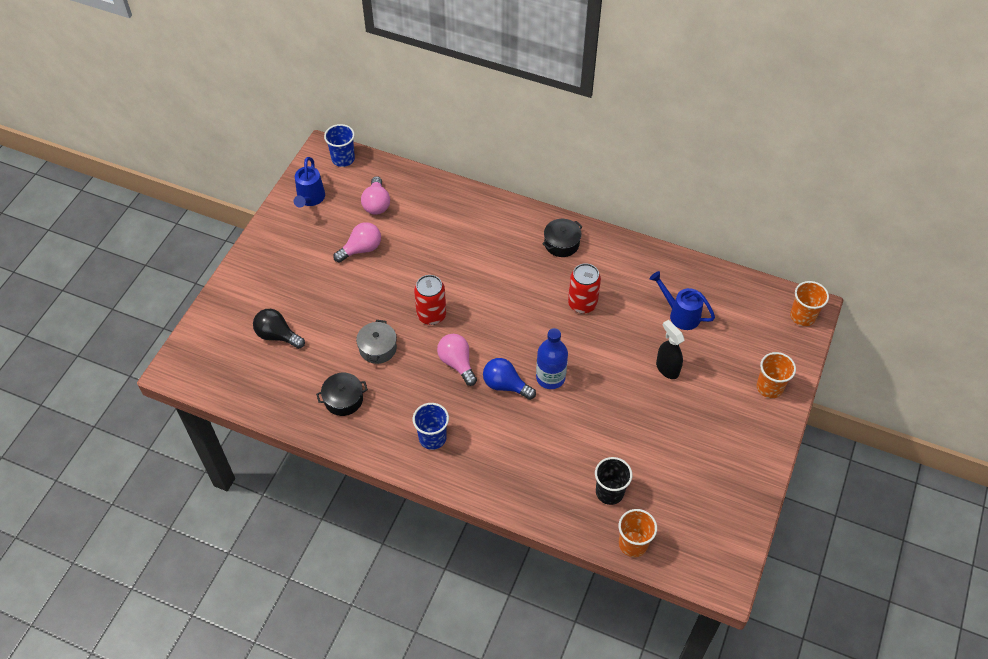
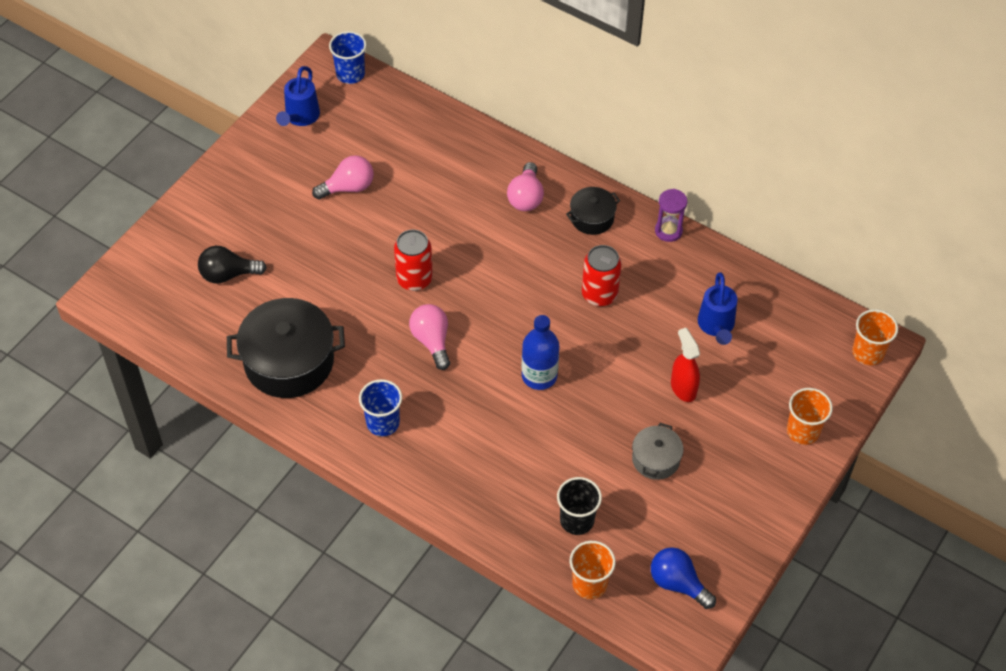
camera: 10 degrees right, 0 degrees up
black light bulb [253,309,305,349] -> black light bulb turned 45 degrees counterclockwise [198,246,267,284]
black pot [316,373,368,416] -> black pot [227,298,345,398], size x1.93
grey pot [356,320,397,364] -> grey pot moved to [632,423,684,480]
pink light bulb [361,176,390,215] -> pink light bulb moved to [507,162,544,211]
blue light bulb [483,358,536,400] -> blue light bulb moved to [651,547,716,609]
blue watering can [649,271,715,330] -> blue watering can turned 135 degrees counterclockwise [698,272,737,345]
black spray bottle [656,320,685,379] -> red spray bottle [671,328,700,402]
none -> purple hourglass [655,189,687,242]

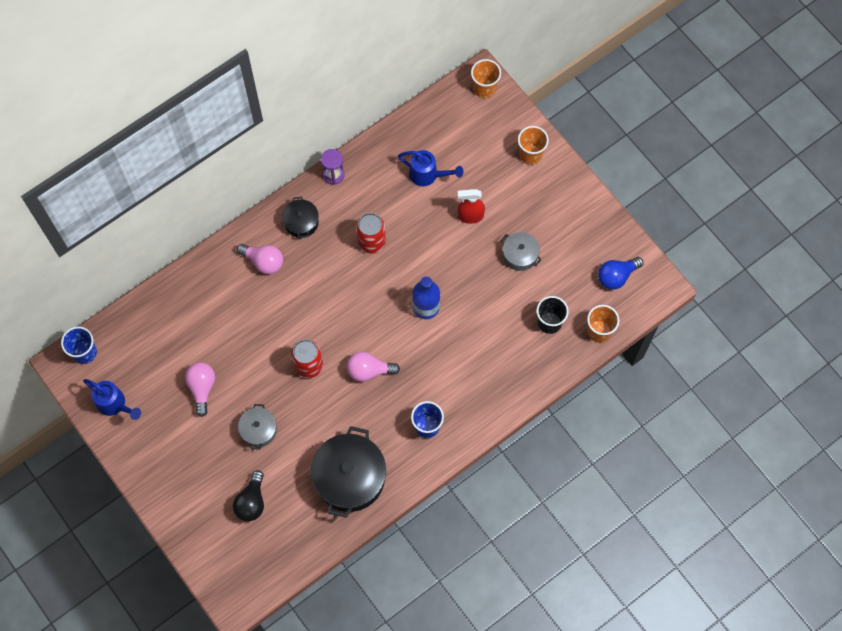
camera: 70 degrees left, 15 degrees up
none -> grey pot [238,404,277,450]

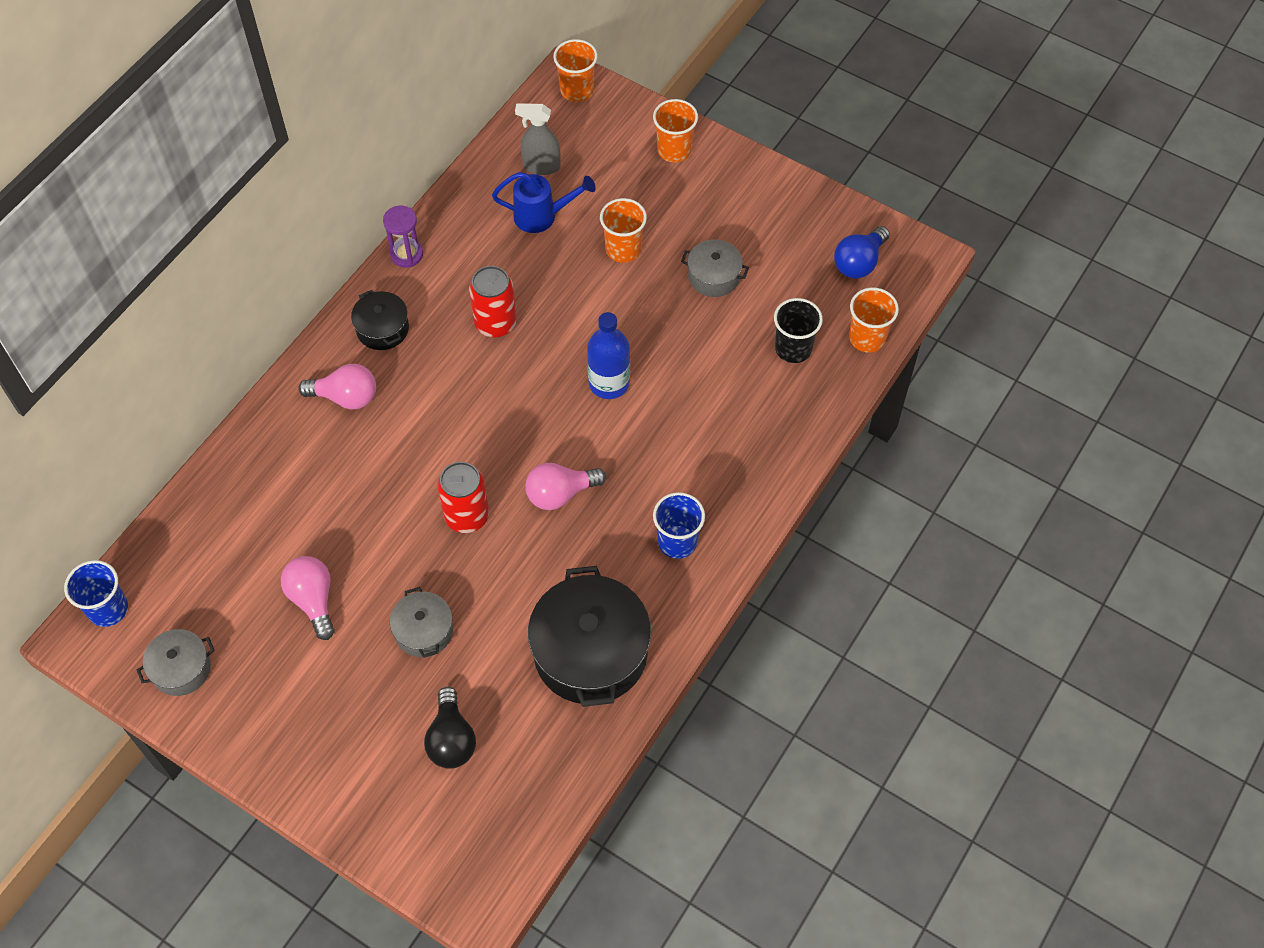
camera: 20 degrees left, 10 degrees down
blue watering can [83,379,141,420] -> grey pot [137,629,215,696]
red spray bottle [458,189,485,224] -> orange cup [600,198,647,263]
none -> grey spray bottle [515,103,560,175]

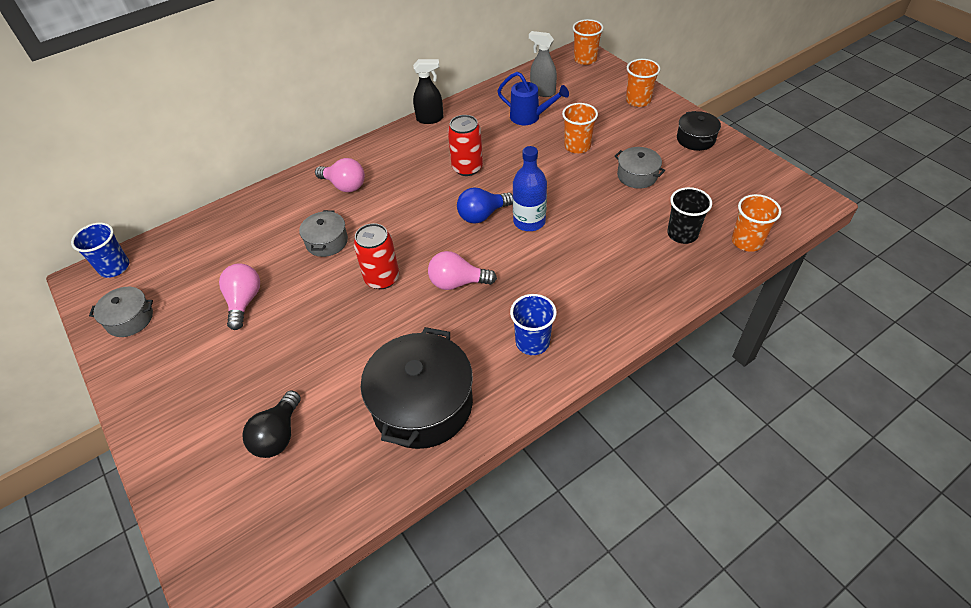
camera: 25 degrees right, 10 degrees down
black pot [351,290,409,350] -> black pot moved to [677,111,721,151]
purple hourglass [383,206,423,268] -> black spray bottle [413,59,444,124]
grey pot [390,587,453,658] -> grey pot moved to [299,210,348,257]
blue light bulb [834,226,890,279] -> blue light bulb moved to [457,187,513,224]

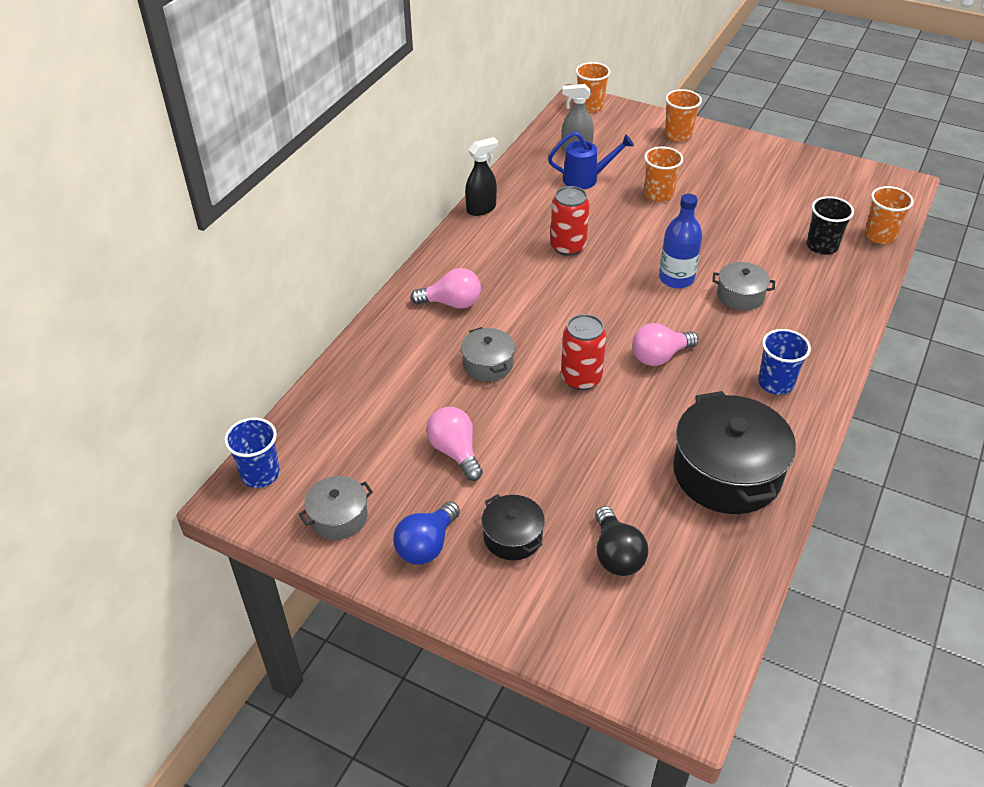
camera: 30 degrees left, 5 degrees down
blue light bulb [457,187,513,224] -> blue light bulb moved to [393,501,460,565]
grey pot [615,147,665,189] -> grey pot moved to [712,262,775,311]
black pot [677,111,721,151] -> black pot moved to [482,494,545,560]

